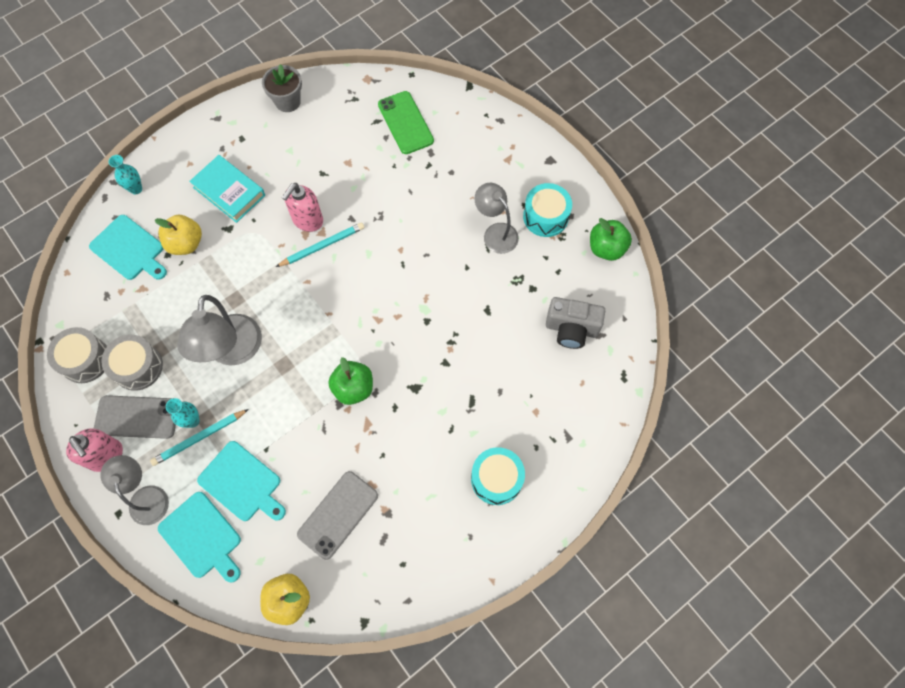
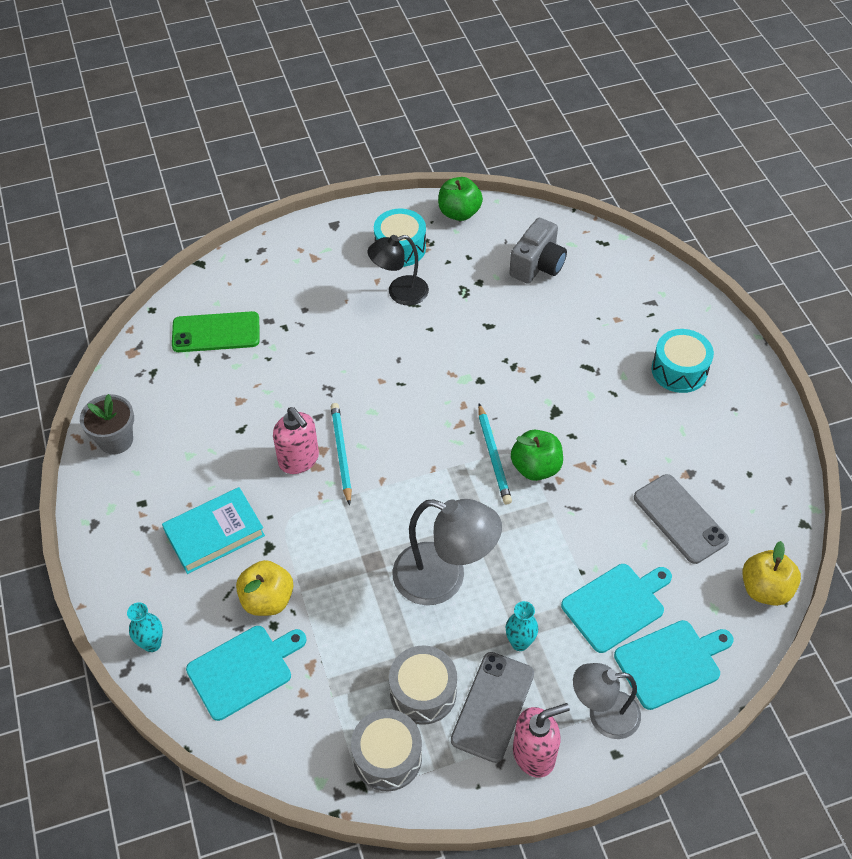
camera: 70 degrees left, 15 degrees down
turquoise pencil [150,409,249,466] -> turquoise pencil moved to [478,403,512,504]
grey lamp [474,183,519,254] -> black lamp [368,235,429,305]

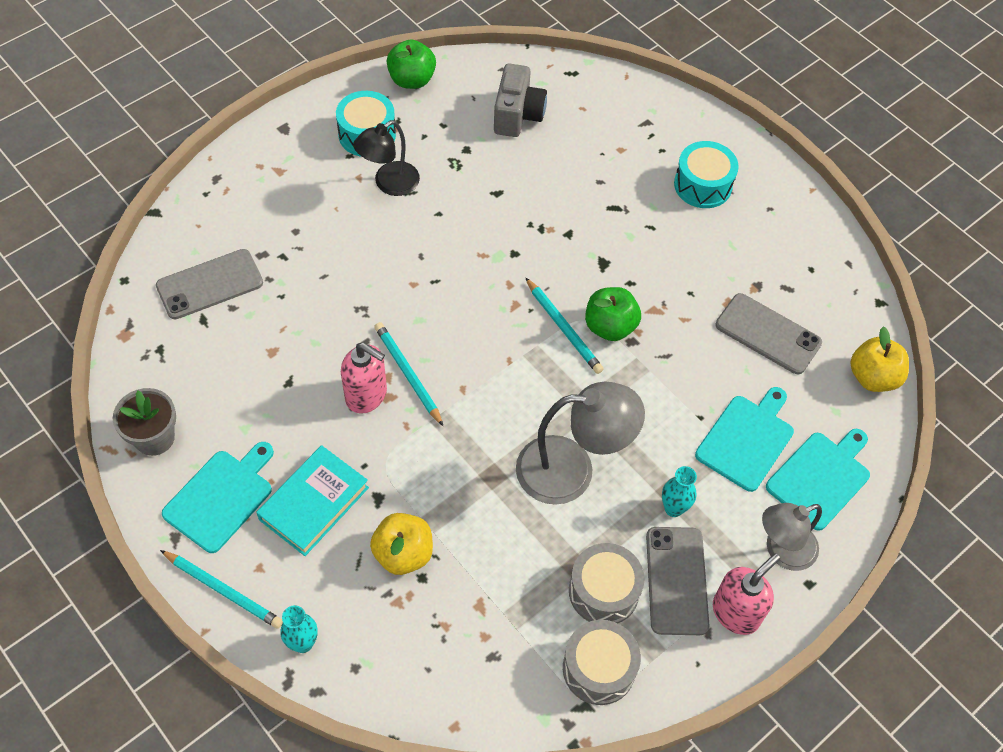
camera: 25 degrees left, 5 degrees up
green phone [172,311,259,352] -> grey phone [156,249,263,319]
turquoise cutting board [186,626,307,721] -> turquoise cutting board moved to [162,442,274,553]
none -> turquoise pencil [160,550,283,629]

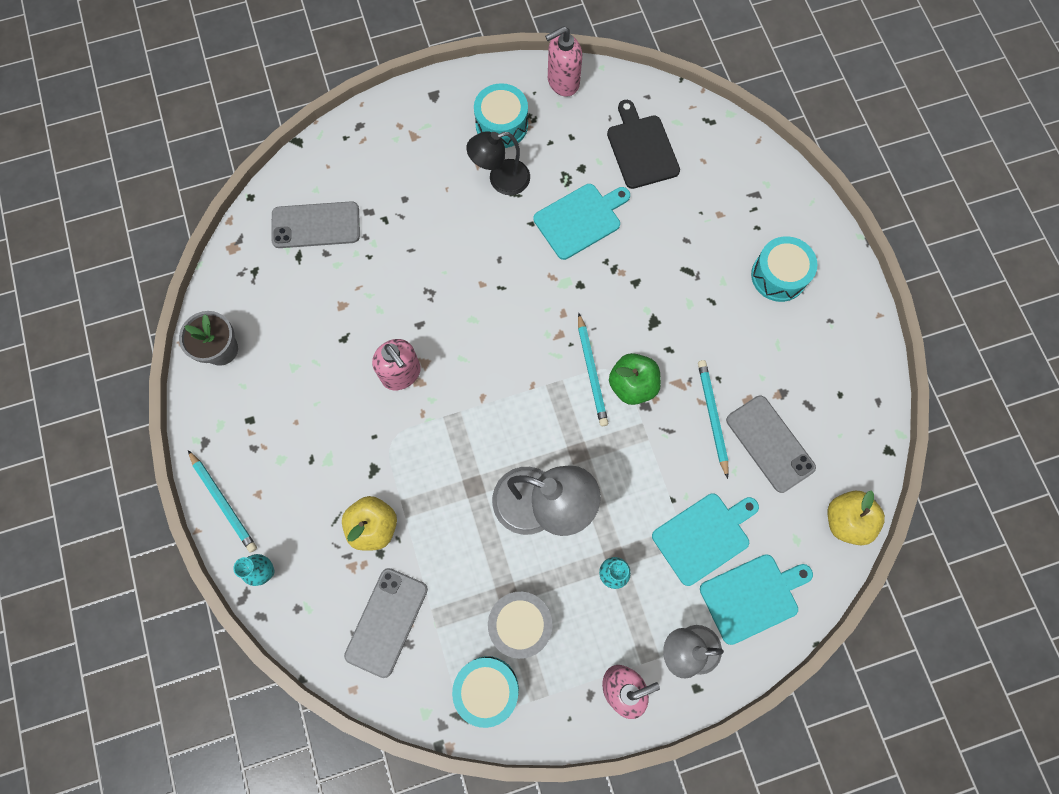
camera: 25 degrees right, 15 degrees up
turquoise cutting board [162,442,274,553] -> turquoise cutting board moved to [534,184,630,260]
turquoise book [256,445,369,556] -> none
turquoise pencil [374,322,443,426] -> turquoise pencil moved to [698,360,728,479]
green apple [387,39,436,89] -> pink soap dispenser [545,26,582,97]
grey camera [494,63,547,137] -> black cutting board [607,100,680,189]
grey drum [563,620,641,705] -> turquoise drum [452,656,519,728]
grey phone [646,527,709,635] -> grey phone moved to [344,568,428,678]

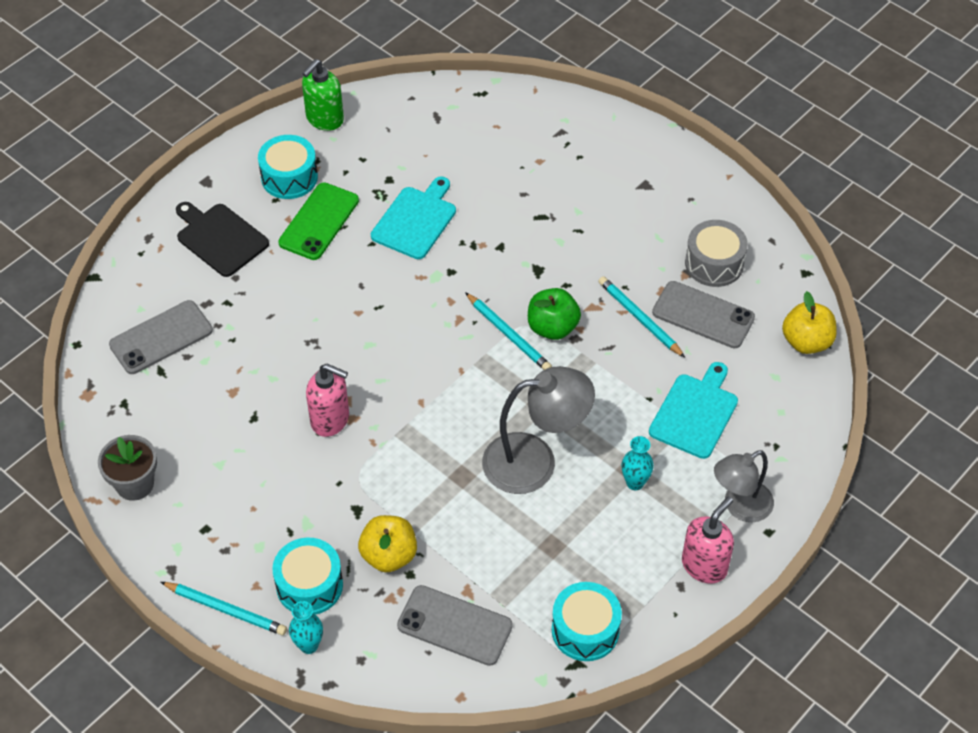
camera: 30 degrees left, 20 degrees down
grey phone [344,568,428,678] -> grey phone turned 60 degrees counterclockwise [397,585,513,666]
black lamp [467,131,530,195] -> green phone [278,182,359,260]
grey drum [488,592,552,659] -> grey drum moved to [685,220,748,287]
pink soap dispenser [545,26,582,97] -> green soap dispenser [302,59,344,131]
black cutting board [607,100,680,189] -> black cutting board moved to [176,202,269,277]
turquoise cutting board [700,554,813,645] -> none
turquoise drum [751,236,817,302] -> turquoise drum moved to [272,538,343,615]

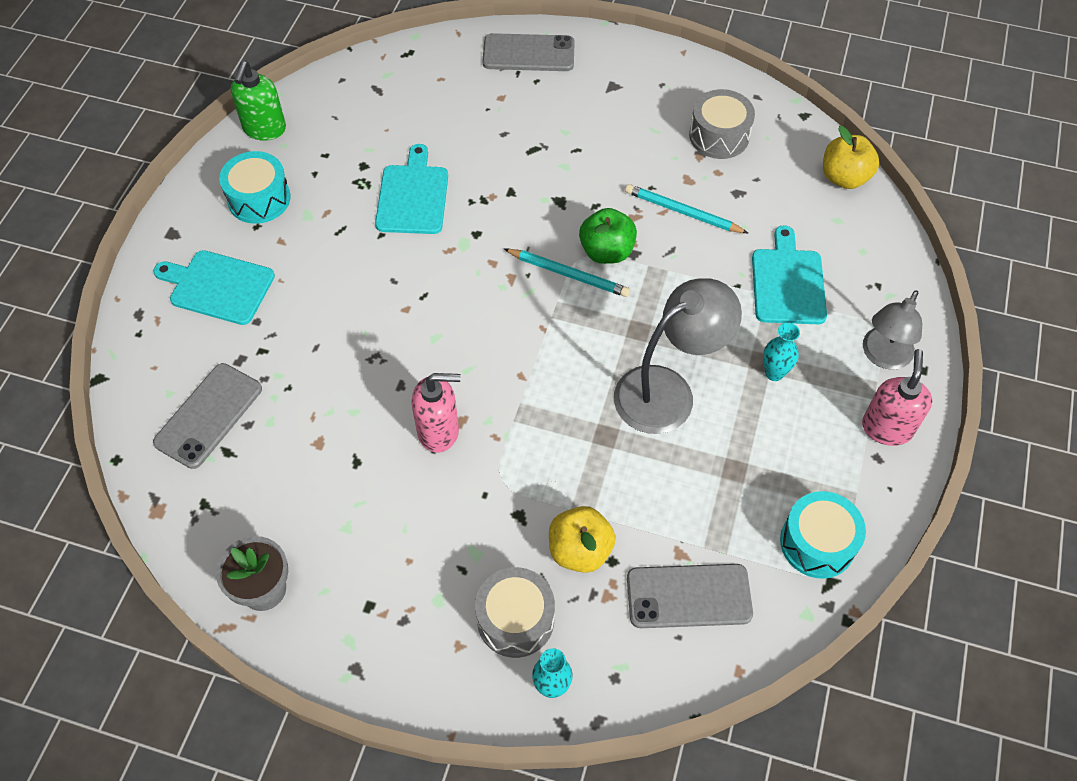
camera: 25 degrees left, 5 degrees up
turquoise pencil [161,582,287,636] -> none
black cutting board [176,202,269,277] -> turquoise cutting board [153,250,275,325]
turquoise drum [272,538,343,615] -> grey drum [475,567,555,658]
green phone [278,182,359,260] -> none
grey phone [652,281,755,348] -> grey phone moved to [482,33,575,71]

